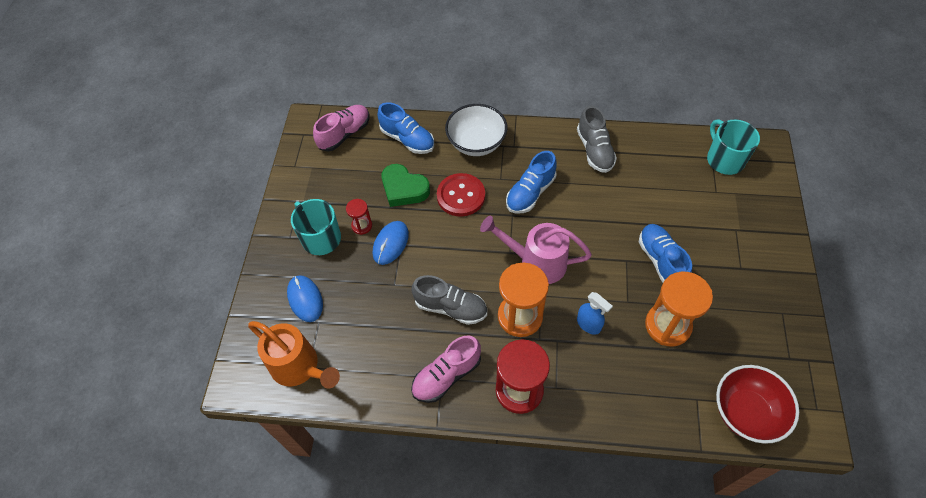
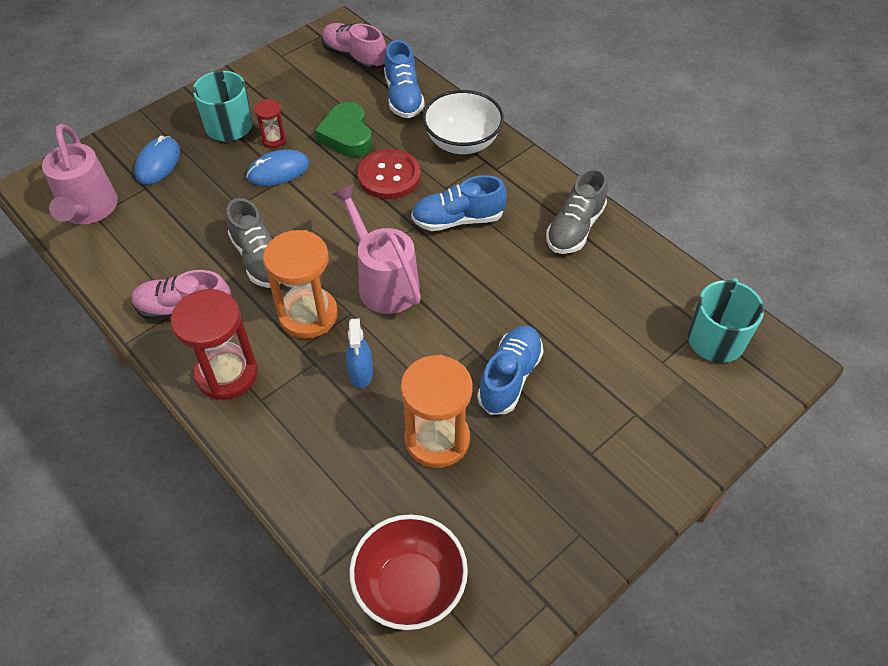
camera: 40 degrees right, 5 degrees down
orange watering can [248,321,340,388] -> pink watering can [42,124,118,224]
pink shoe [313,105,370,151] -> pink shoe turned 135 degrees counterclockwise [322,23,387,70]

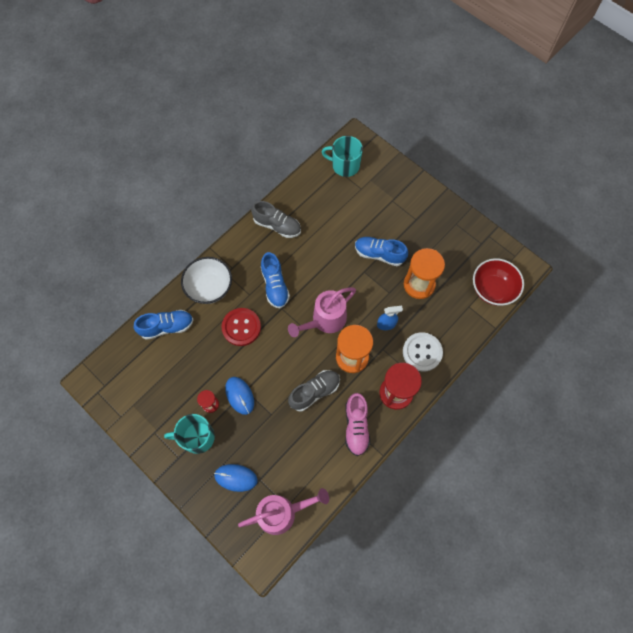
camera: 95 degrees left, 15 degrees up
green heart [315,102,372,157] -> none
pink shoe [322,23,387,70] -> none
none -> white button [403,332,443,372]

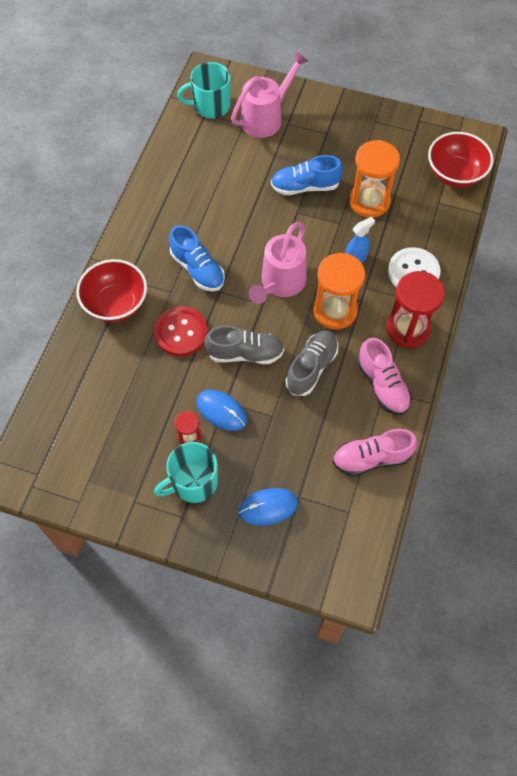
camera: 25 degrees left, 5 degrees down
blue shoe [134,310,194,340] -> none
white bowl [181,257,232,304] -> red bowl [76,259,147,322]
pink watering can [238,488,329,535] -> pink watering can moved to [231,51,308,138]
grey shoe [251,201,301,238] -> grey shoe moved to [204,325,284,364]
none -> pink shoe [333,429,417,476]

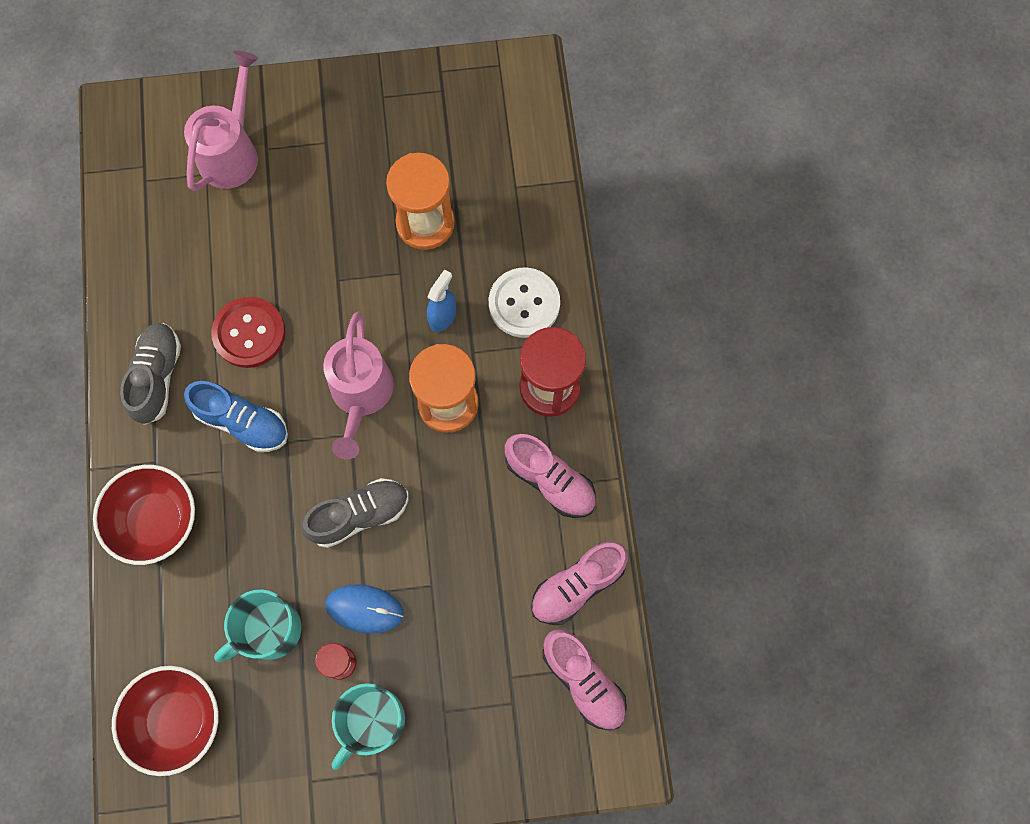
camera: 25 degrees left, 10 degrees up
red button [154,307,208,357] -> red button moved to [211,297,286,368]
turquoise mug [177,62,231,118] -> turquoise mug moved to [214,589,301,662]
blue mouse [238,488,298,525] -> none
blue shoe [271,155,343,195] -> none
grey shoe [286,330,338,396] -> grey shoe moved to [120,323,181,425]
red bowl [428,132,493,188] -> red bowl moved to [112,666,218,776]
none -> pink shoe [543,630,627,731]

